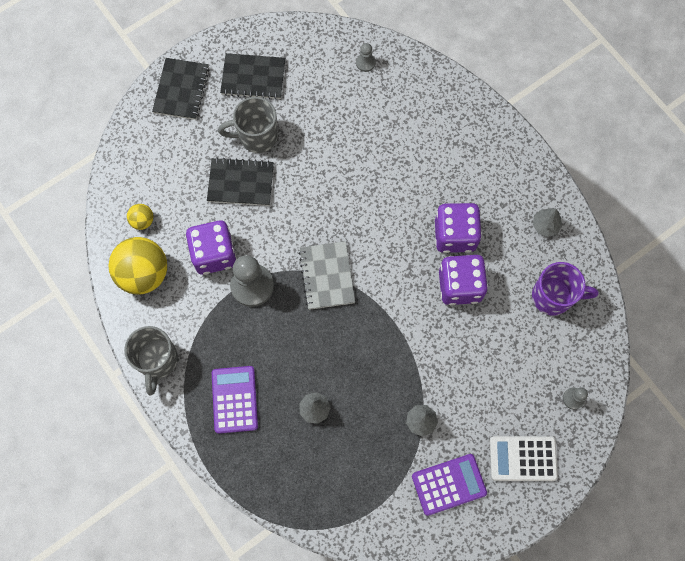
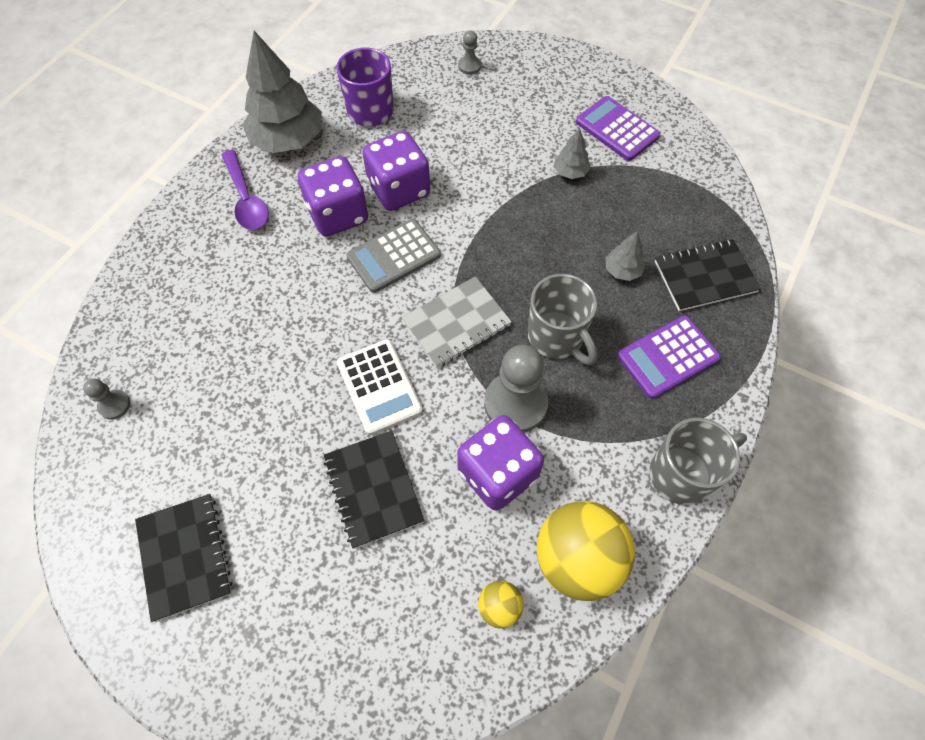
camera: 115 degrees left, 10 degrees down
black notebook [152,58,209,120] -> black notebook moved to [655,239,761,311]
grey mug [218,97,278,153] -> grey mug moved to [528,274,597,365]
white calculator [490,436,558,481] -> white calculator moved to [337,339,423,435]
grey tree [533,208,562,237] -> grey tree [242,31,322,153], size x2.17
none -> purple spoon [222,150,269,230]
none -> grey calculator [346,219,441,293]

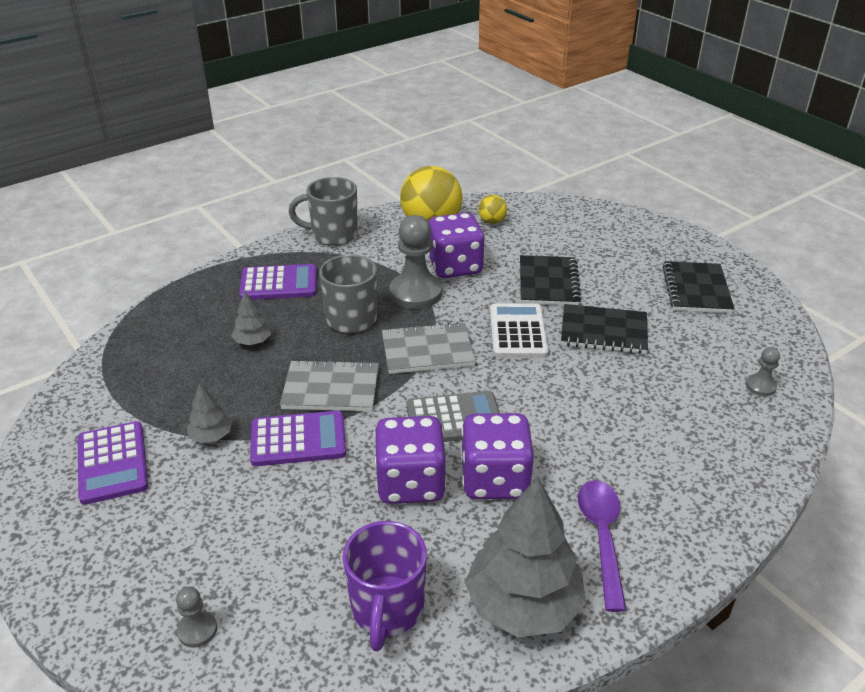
camera: 155 degrees left, 25 degrees down
black notebook [655,239,761,311] -> black notebook moved to [561,304,648,354]
none -> purple calculator [250,411,346,466]
none -> grey notebook [280,359,379,411]

